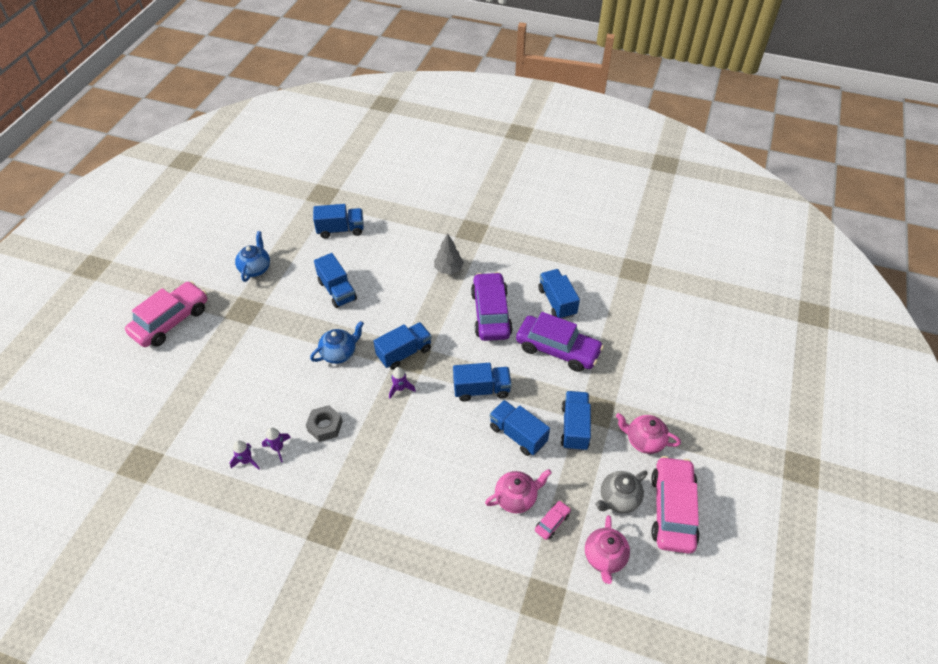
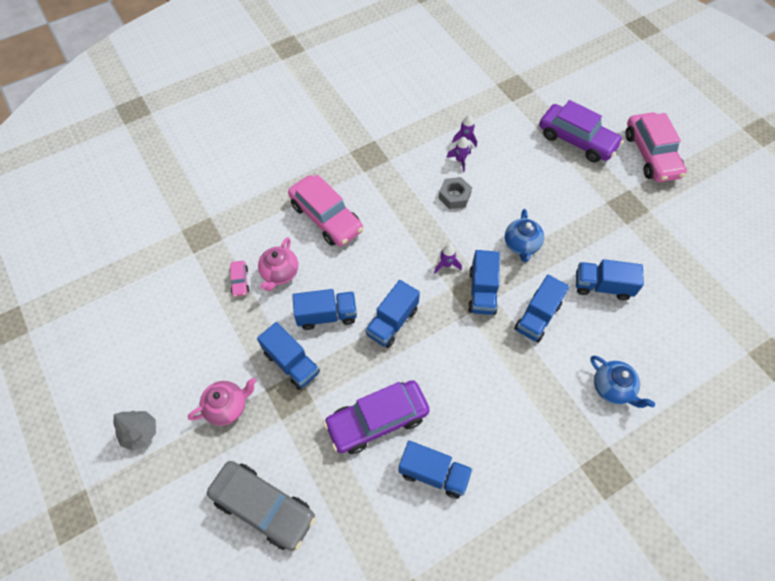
camera: 130 degrees right, 10 degrees up
blue teapot [235,231,270,282] -> blue teapot moved to [590,355,655,408]
blue truck [313,204,364,238] -> blue truck moved to [514,275,570,343]
grey tree [434,233,464,274] -> grey tree moved to [113,411,156,451]
purple car [471,272,513,341] -> purple car moved to [539,100,623,162]
pink teapot [585,515,630,584] -> none
grey teapot [595,471,648,513] -> none
pink car [651,456,700,554] -> pink car moved to [288,175,363,246]
none -> grey car [207,461,316,551]

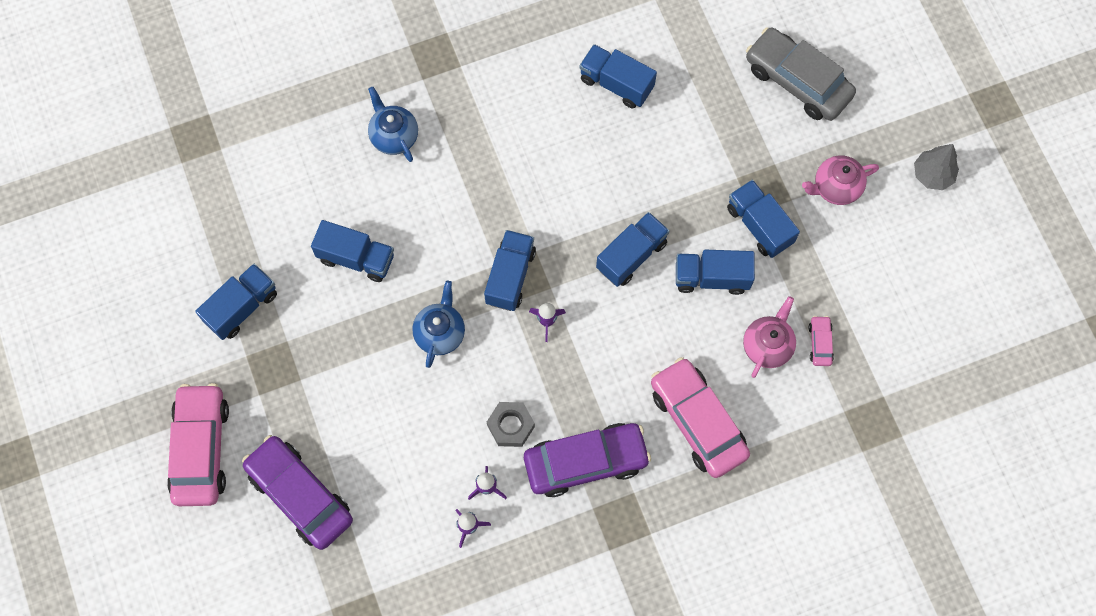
camera: 170 degrees left, 10 degrees up
purple car [323,380,430,454] -> purple car moved to [524,423,651,497]
blue truck [514,275,570,343] -> blue truck moved to [195,264,277,340]

